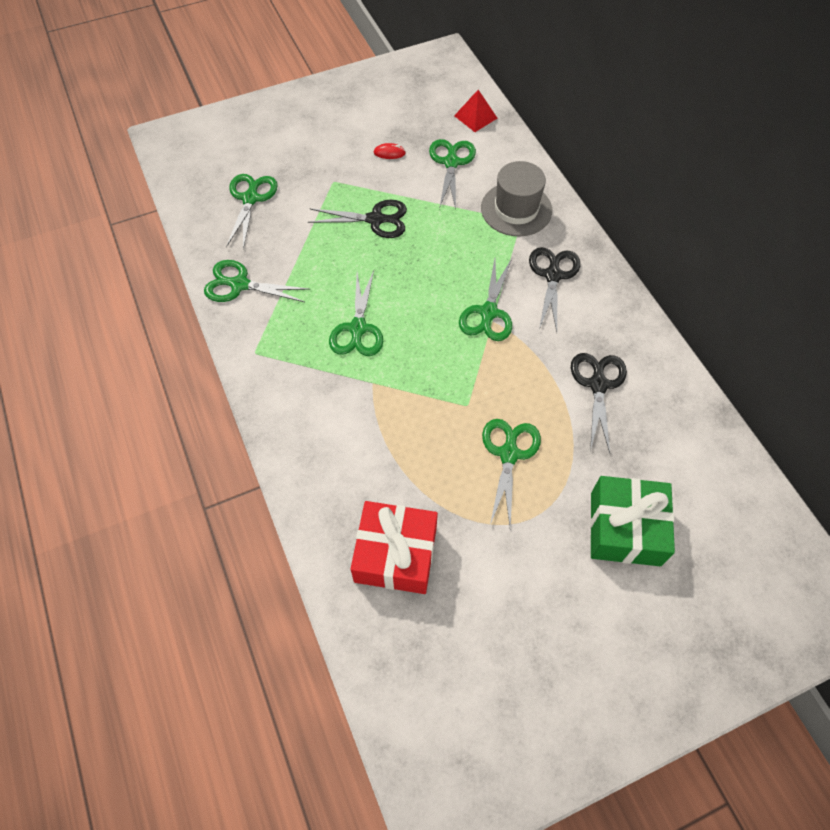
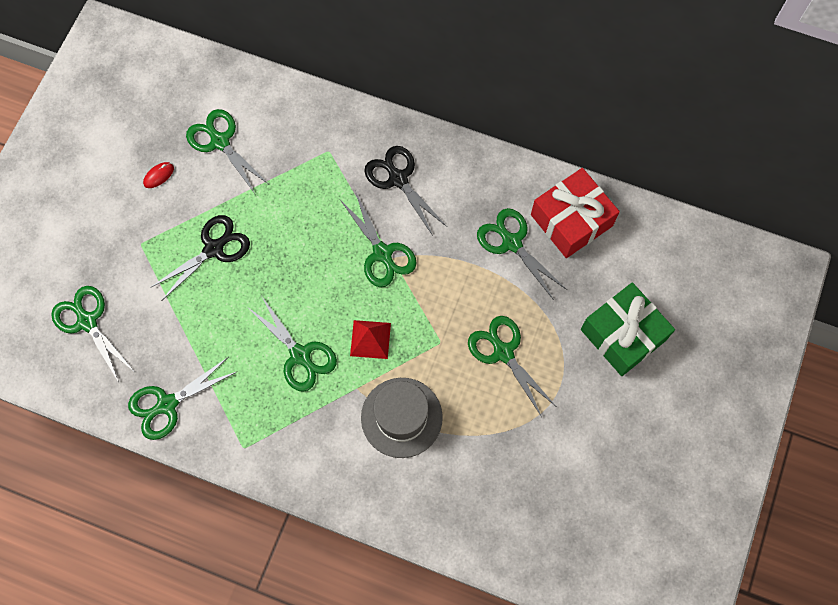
camera: 45 degrees left, 10 degrees up
red gift [350,501,438,594] -> red gift moved to [531,168,620,258]
red pyramid [454,90,497,132] -> red pyramid moved to [350,320,391,359]
grey hat [481,161,552,236] -> grey hat moved to [361,378,443,458]
black scissors [571,353,627,453] -> green scissors [477,208,567,300]

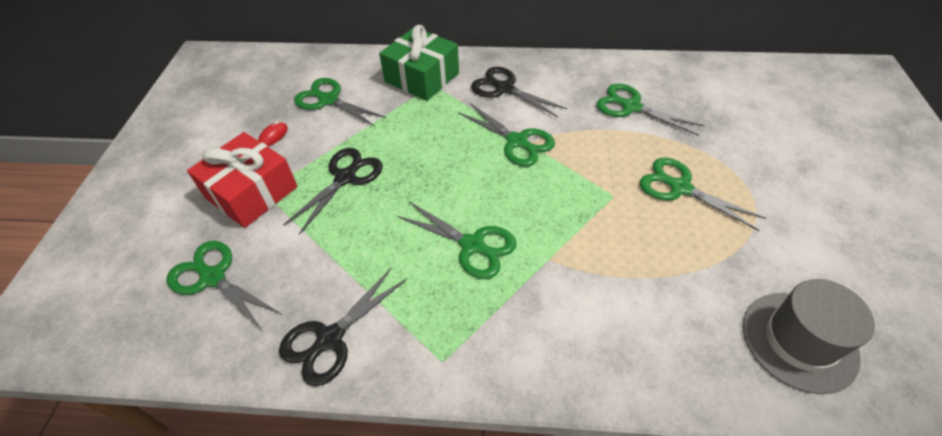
camera: 15 degrees left, 20 degrees down
green scissors [128,357,238,440] -> black scissors [279,267,407,386]
red pyramid [350,320,391,359] -> none
grey hat [361,378,443,458] -> grey hat moved to [743,279,875,394]
red gift [531,168,620,258] -> red gift moved to [187,132,298,228]
green gift [581,282,675,376] -> green gift moved to [379,25,459,101]

